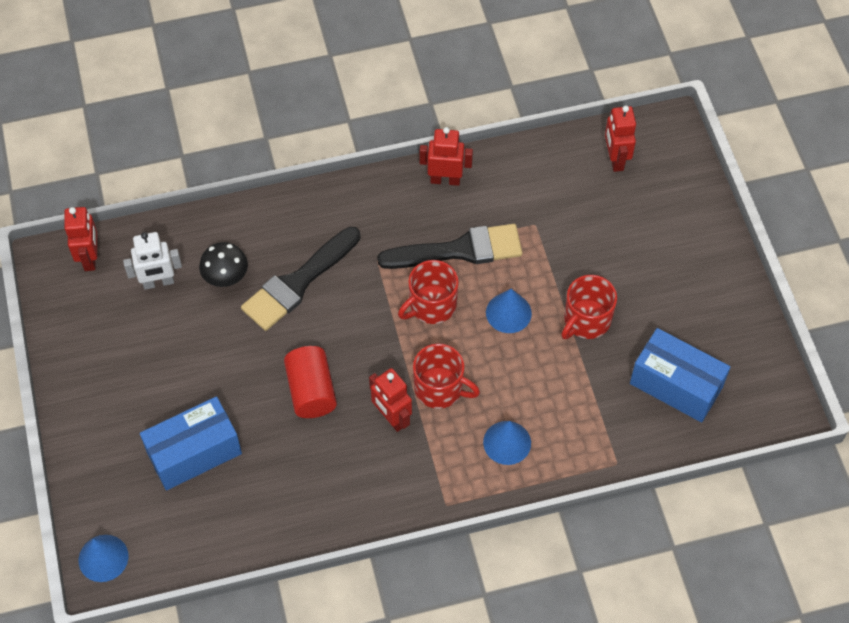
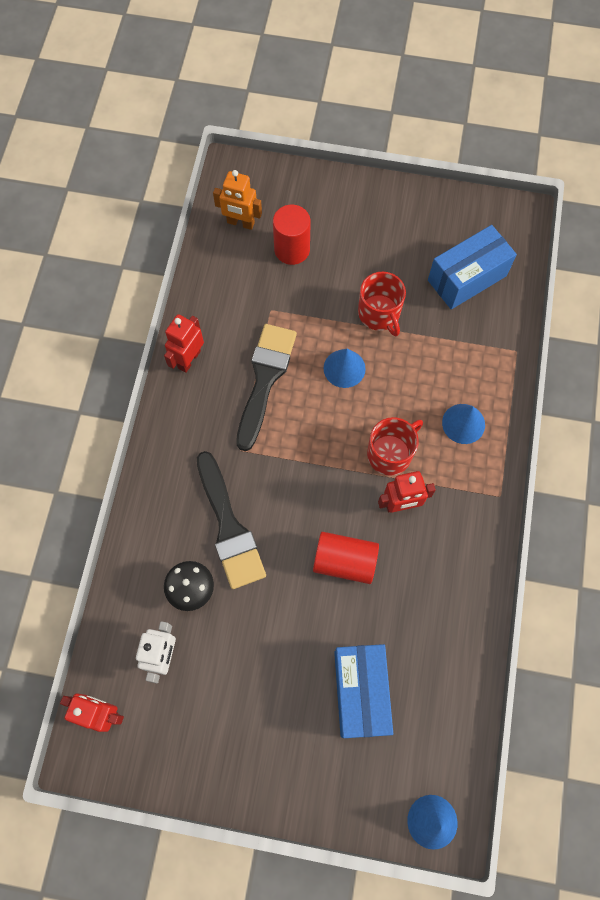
camera: 65 degrees left, 10 degrees up
red mug [398,260,459,324] -> none
red robot [605,105,636,172] -> orange robot [213,170,262,230]
none -> red cylinder [273,205,311,265]

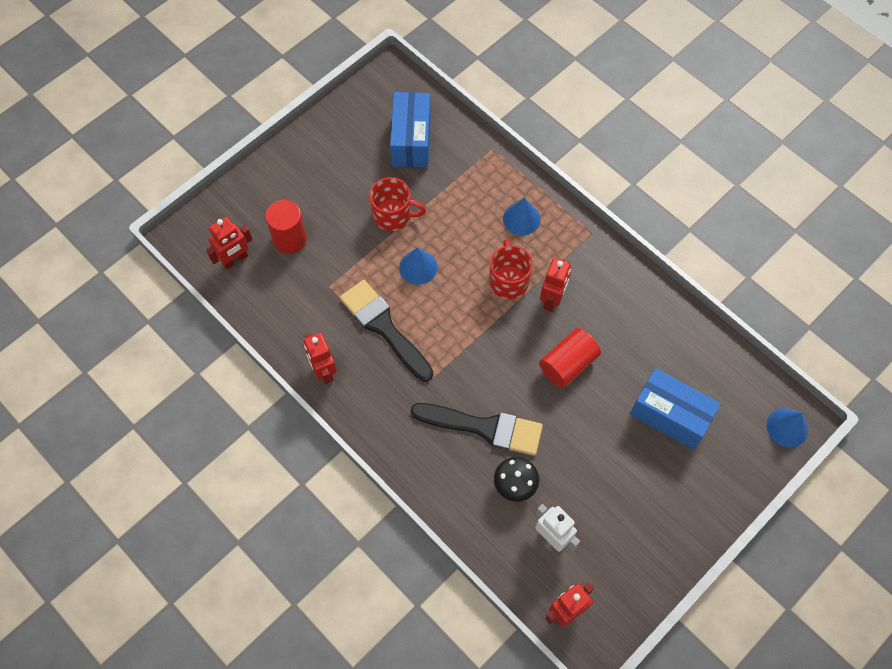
camera: 55 degrees left, 5 degrees down
orange robot [213,170,262,230] -> red robot [206,217,253,270]

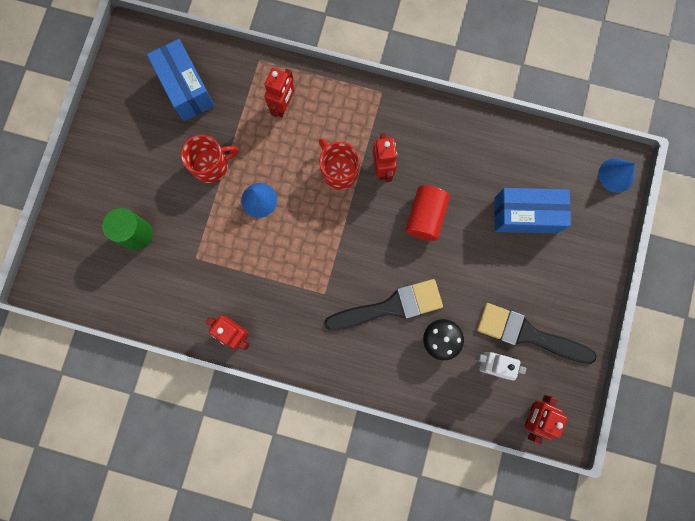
camera: 30 degrees left, 15 degrees up
red robot [206,217,253,270] -> red robot moved to [264,68,295,117]
red cylinder [265,200,307,254] -> green cylinder [102,208,153,250]
black brush [340,280,433,382] -> black brush moved to [477,303,597,364]
blue cone [503,198,541,236] -> none

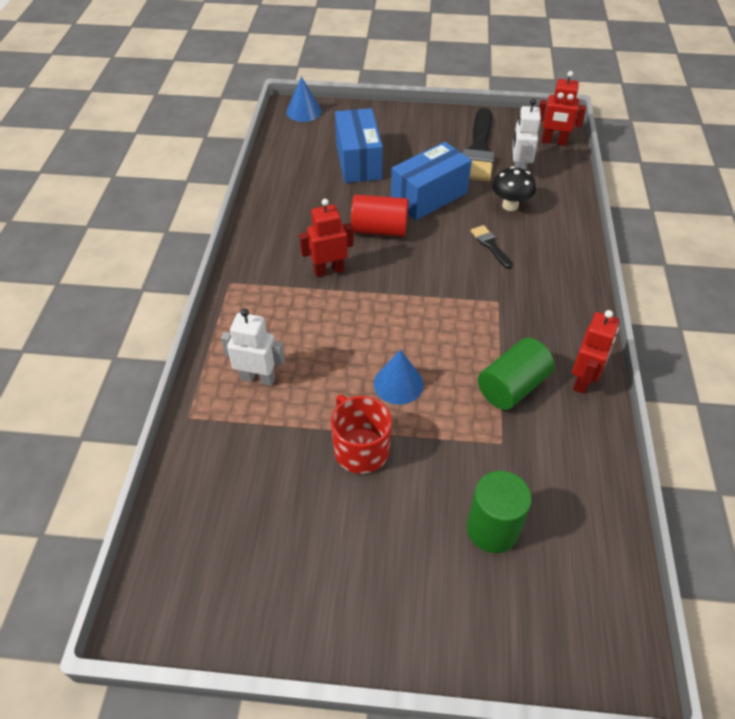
camera: 100 degrees left, 30 degrees down
blue box [147,39,215,121] -> blue box moved to [391,142,472,220]
red robot [264,68,295,117] -> white robot [221,309,285,386]
red mug [319,139,360,190] -> none
black brush [324,279,443,331] -> black brush [471,225,513,269], size x0.47
none -> green cylinder [478,338,555,410]

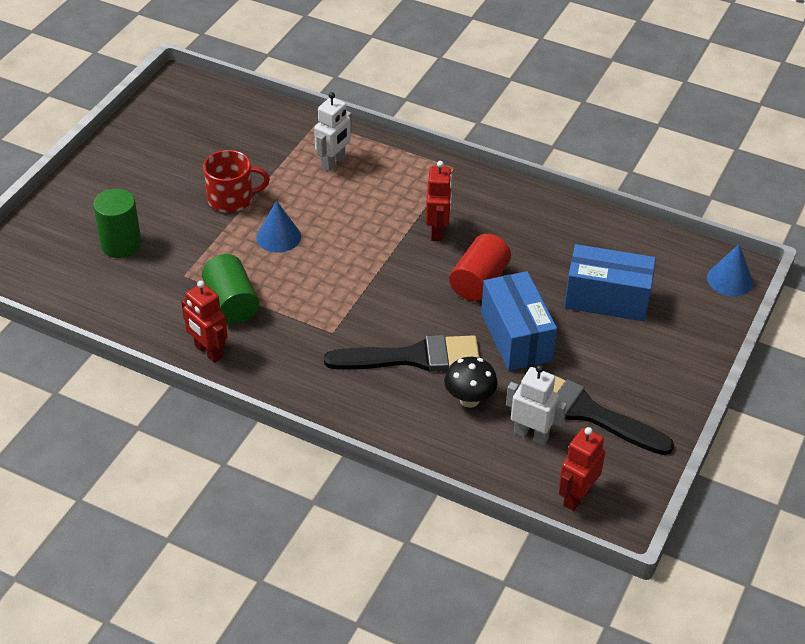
camera: 110 degrees right, 5 degrees down
black brush [471,225,513,269] -> black brush [324,335,480,372], size x2.14

